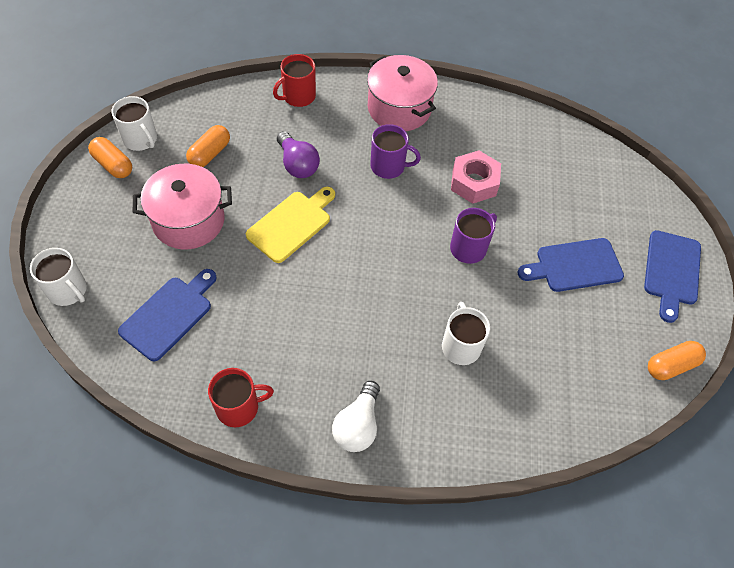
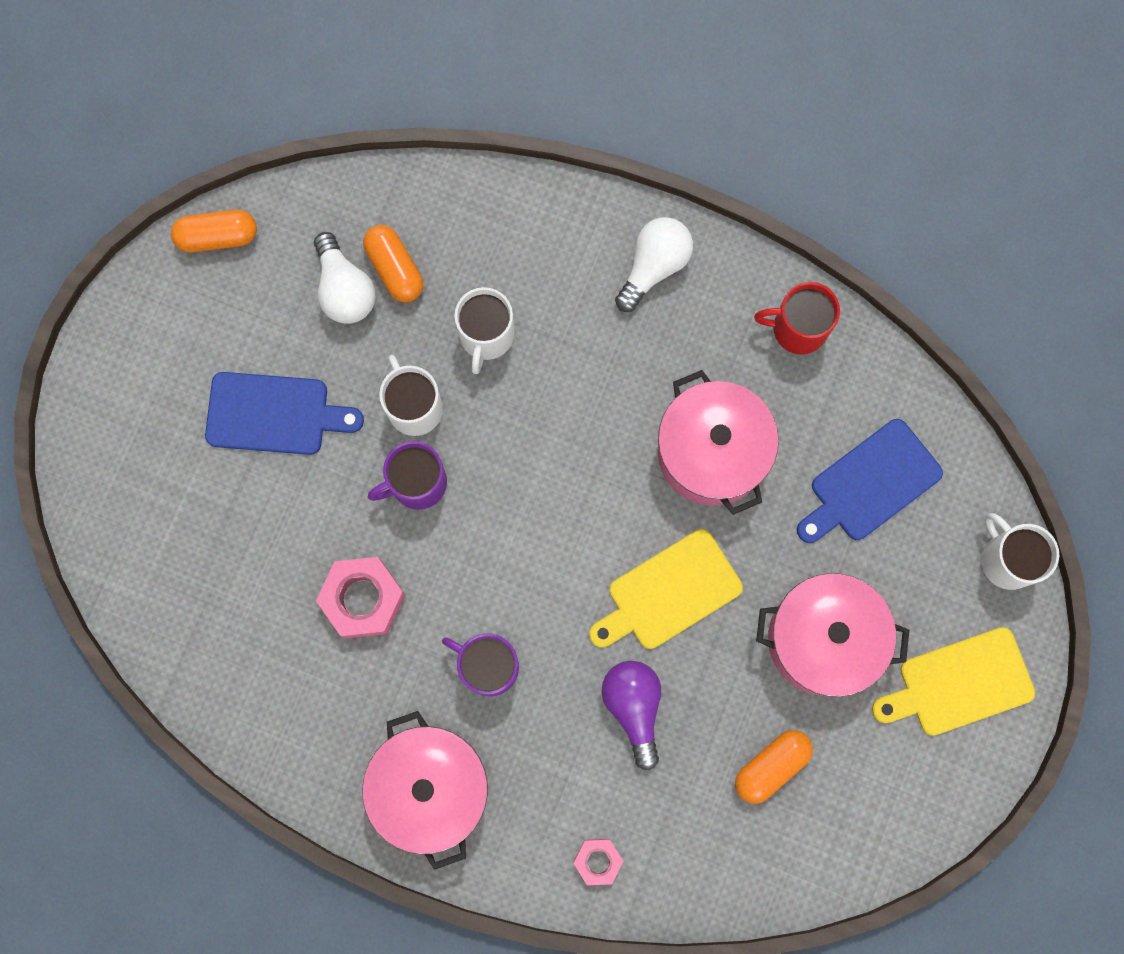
camera: 160 degrees left, 20 degrees up
orange capsule [88,137,132,178] -> orange capsule moved to [363,225,423,303]
white mug [112,96,157,151] -> white mug moved to [379,355,443,436]
red mug [273,54,316,107] -> pink nut [573,839,624,885]
blue cutting board [644,230,701,323] -> none
none -> white light bulb [314,232,375,324]
none -> pink pot [658,370,779,515]
none -> yellow cutting board [872,627,1035,735]

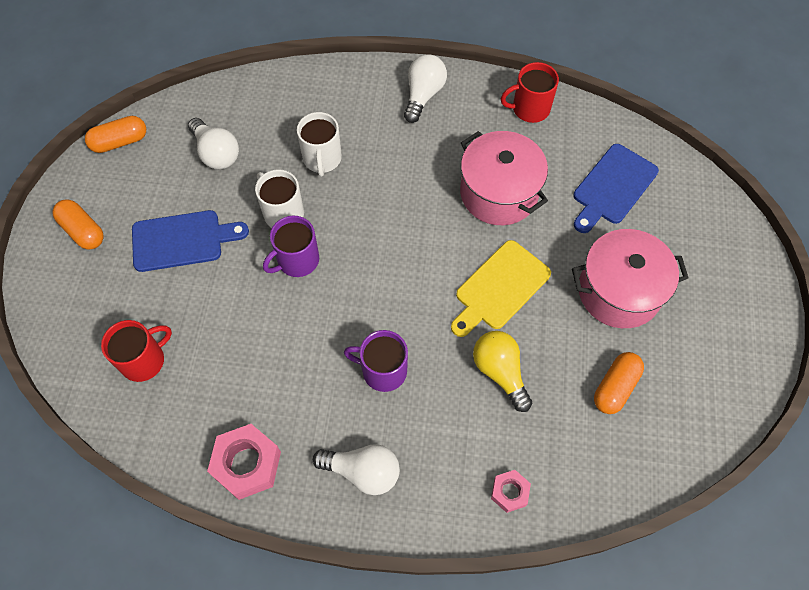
camera: 15 degrees left, 15 degrees down
pink nut [316,557,405,638] -> pink nut moved to [207,424,281,500]
pink pot [362,711,488,870] -> white light bulb [313,444,400,495]
orange capsule [363,225,423,303] -> orange capsule moved to [53,199,104,250]
purple light bulb [601,661,661,770] -> yellow light bulb [473,331,532,412]
yellow cutting board [872,627,1035,735] -> none
white mug [982,513,1059,590] -> none
none -> red mug [101,320,172,382]

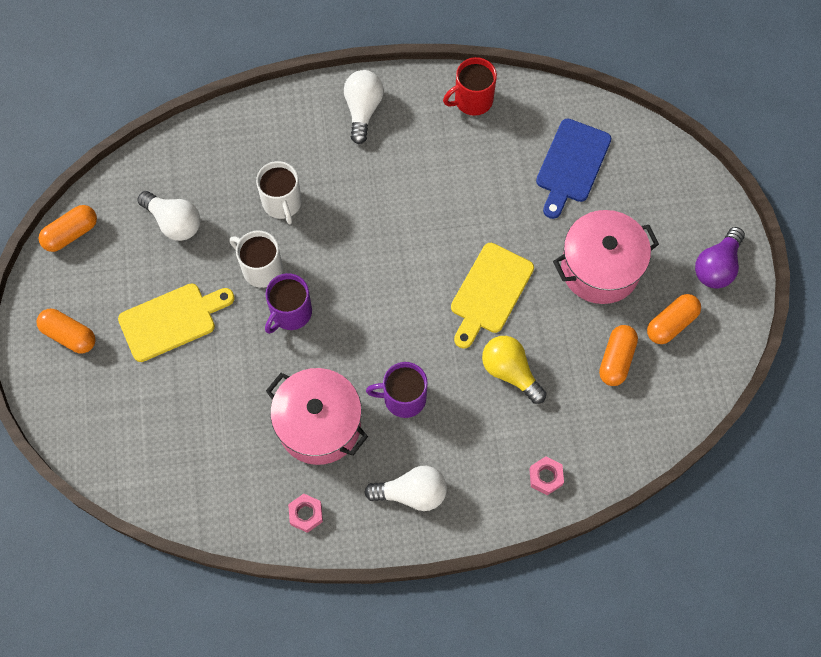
camera: 15 degrees left, 5 degrees up
red mug [101,320,172,382] -> none
blue cutting board [132,210,249,272] -> yellow cutting board [118,283,235,362]
pink nut [207,424,281,500] -> pink nut [288,494,323,533], size x0.56
pink pot [460,131,548,225] -> pink pot moved to [266,368,368,465]
none -> orange capsule [647,294,701,344]
none -> purple light bulb [695,227,745,289]

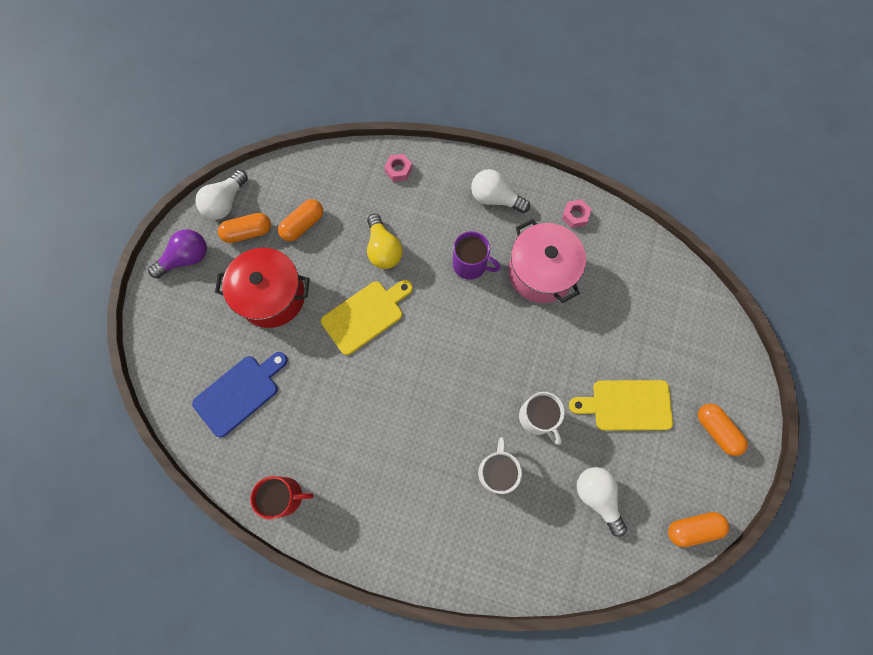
camera: 155 degrees left, 5 degrees up
purple mug [265,273,312,334] -> none
white light bulb [344,70,384,144] -> white light bulb moved to [195,170,248,220]
pink pot [553,210,659,304] -> red pot [215,248,310,328]

